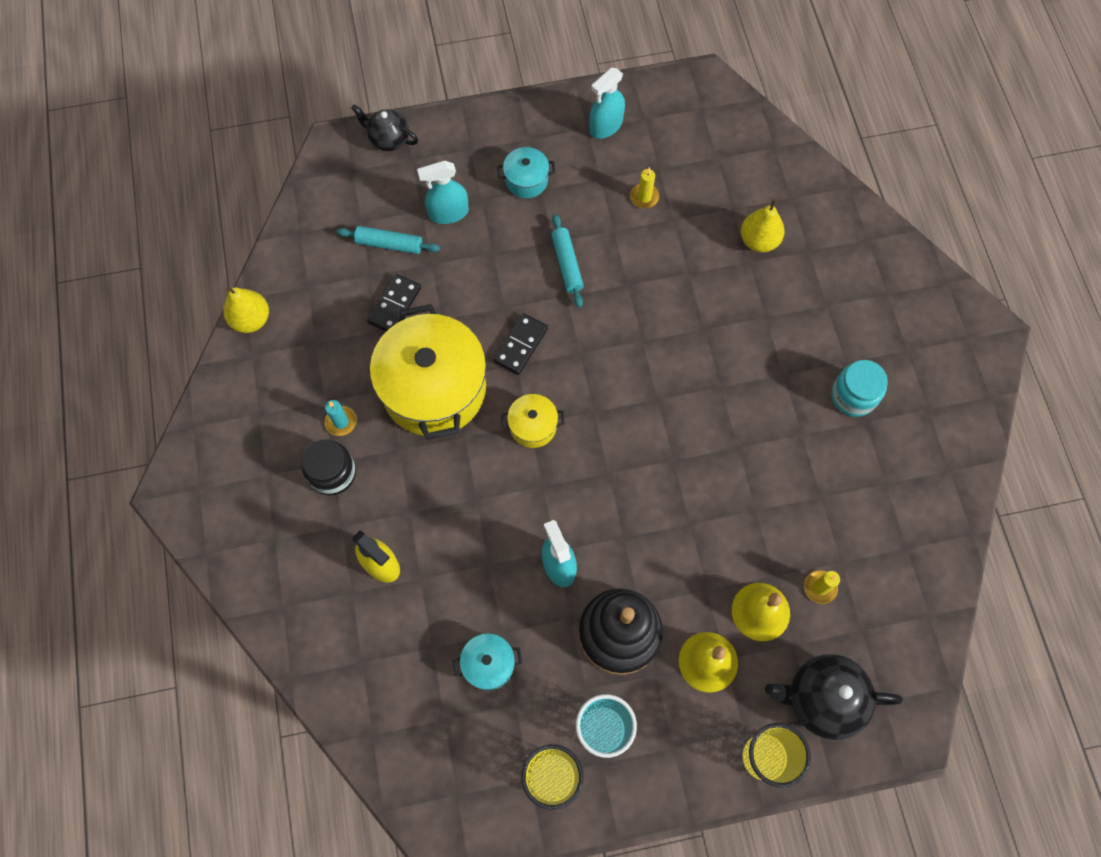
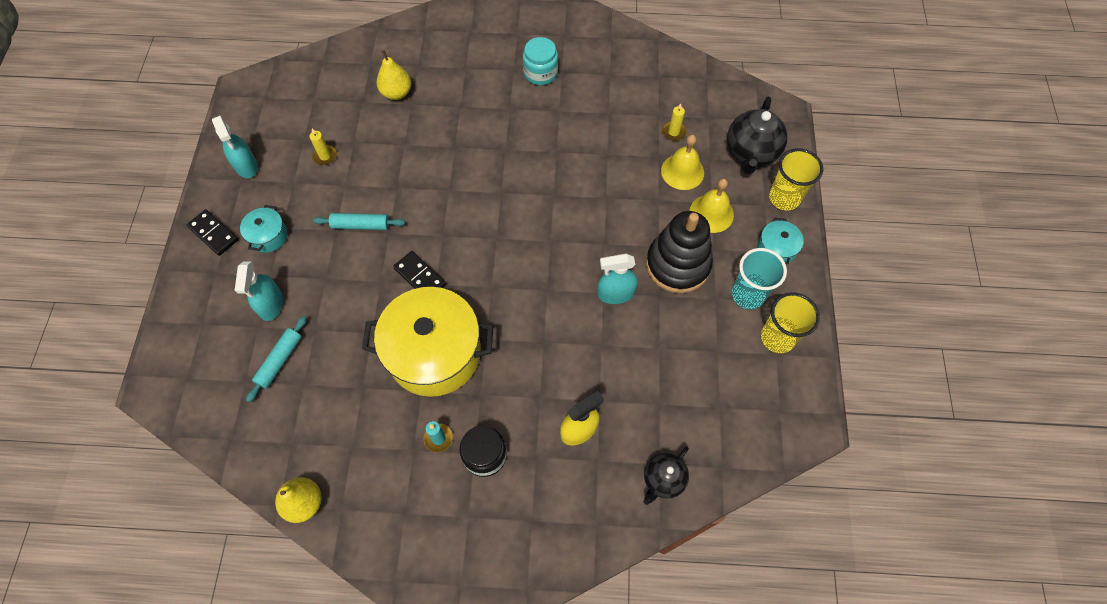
camera: 75 degrees left, 5 degrees down
black teapot [351,104,418,151] -> black teapot moved to [644,446,689,505]
black domino [367,274,421,331] -> black domino moved to [187,209,239,256]
turquoise pot [453,633,522,690] -> turquoise pot moved to [757,218,804,264]
yellow pot [501,394,565,448] -> none

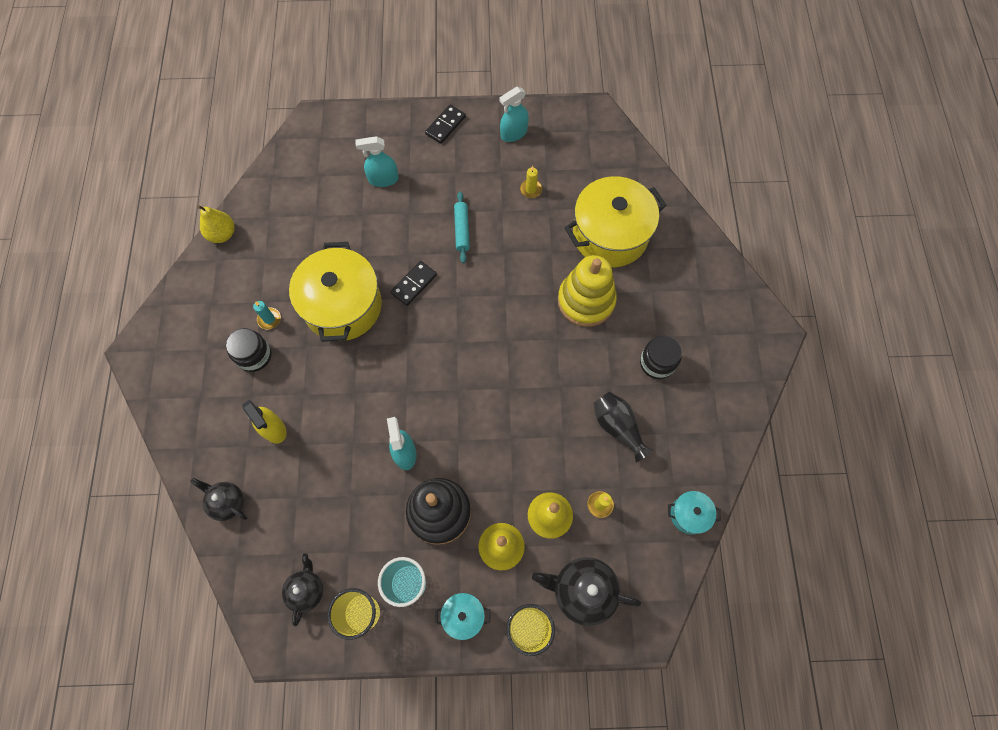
camera: 85 degrees right, 5 degrees up
turquoise pot [240,205,288,253] -> turquoise pot moved to [668,491,721,535]
turquoise rolling pin [246,316,307,402] -> none
yellow pear [377,50,411,100] -> yellow pot [564,176,667,267]
turquoise jar [523,37,558,85] -> black jar [640,336,682,379]
none -> black teapot [282,553,323,626]
none -> yellow stacking toy [558,255,617,327]
none -> black vase [593,391,654,463]

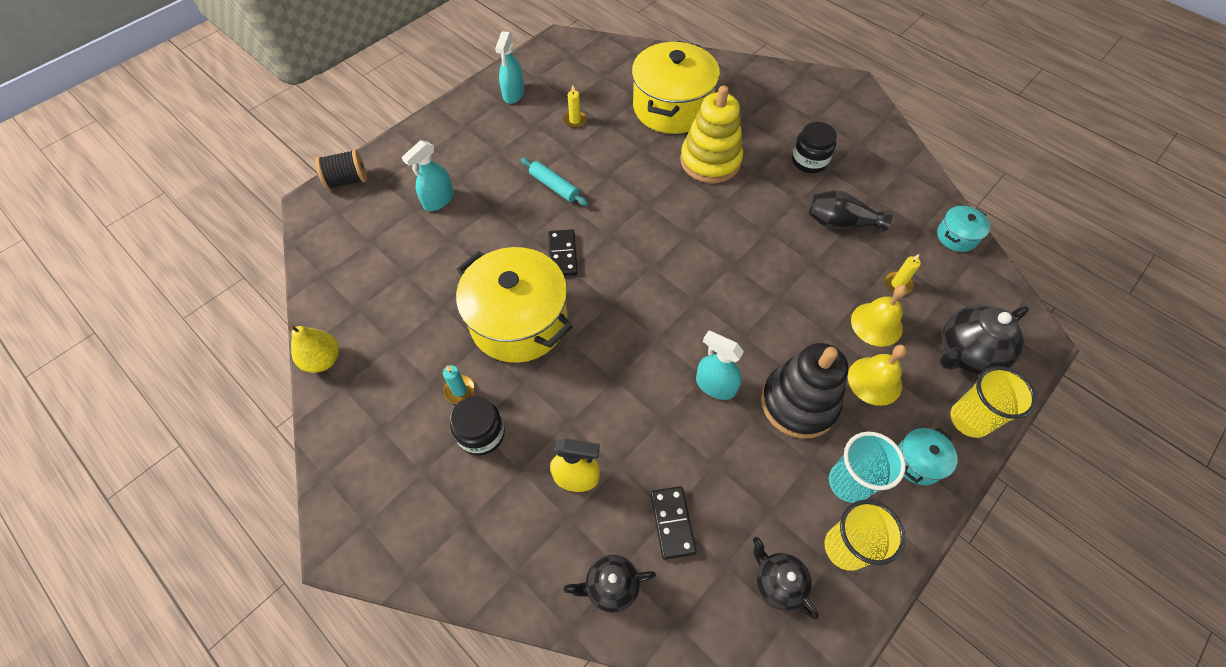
camera: 45 degrees left, 10 degrees down
black domino [425,105,466,144] -> black domino moved to [650,486,696,560]
none -> black spool [315,149,367,190]

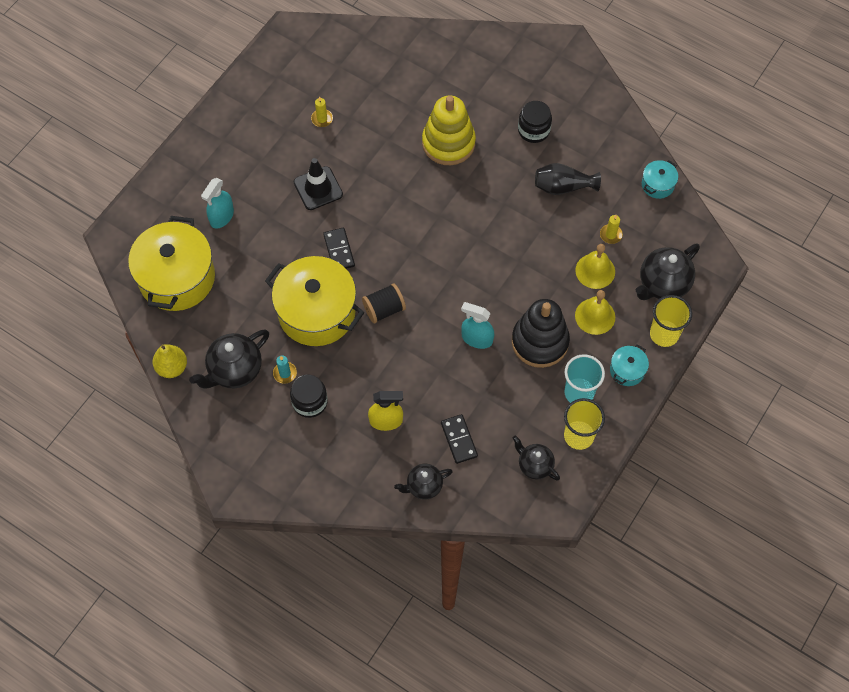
camera: 10 degrees left, 5 degrees up
black spool [315,149,367,190] -> black spool moved to [362,283,406,323]
turquoise spray bottle [495,31,525,104] -> none
turquoise rolling pin [521,158,588,206] -> black traffic cone [294,158,343,210]
yellow pot [632,41,720,134] -> yellow pot moved to [128,216,215,311]
none -> black teapot [189,329,269,389]

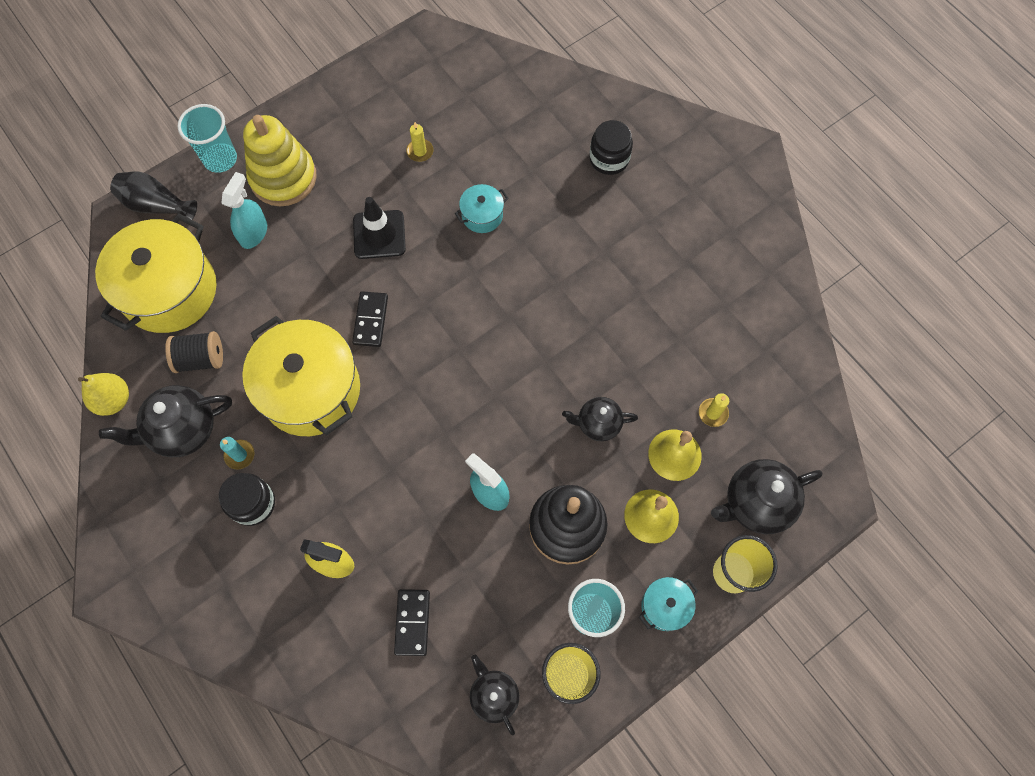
camera: 20 degrees right, 5 degrees up
turquoise spray bottle [201,178,234,229] -> turquoise spray bottle turned 150 degrees clockwise [221,172,267,249]
black spool [362,283,406,323] -> black spool moved to [165,331,223,373]
black teapot [394,464,453,500] -> black teapot moved to [562,397,638,441]
yellow stacking toy [422,95,476,165] -> yellow stacking toy moved to [243,115,317,206]
black jar [518,101,552,143] -> black jar moved to [589,120,633,175]
black vase [535,163,601,195] -> black vase moved to [110,172,197,220]
turquoise pot [642,160,678,199] -> turquoise pot moved to [455,184,509,233]
none -> turquoise cup [177,104,237,173]

